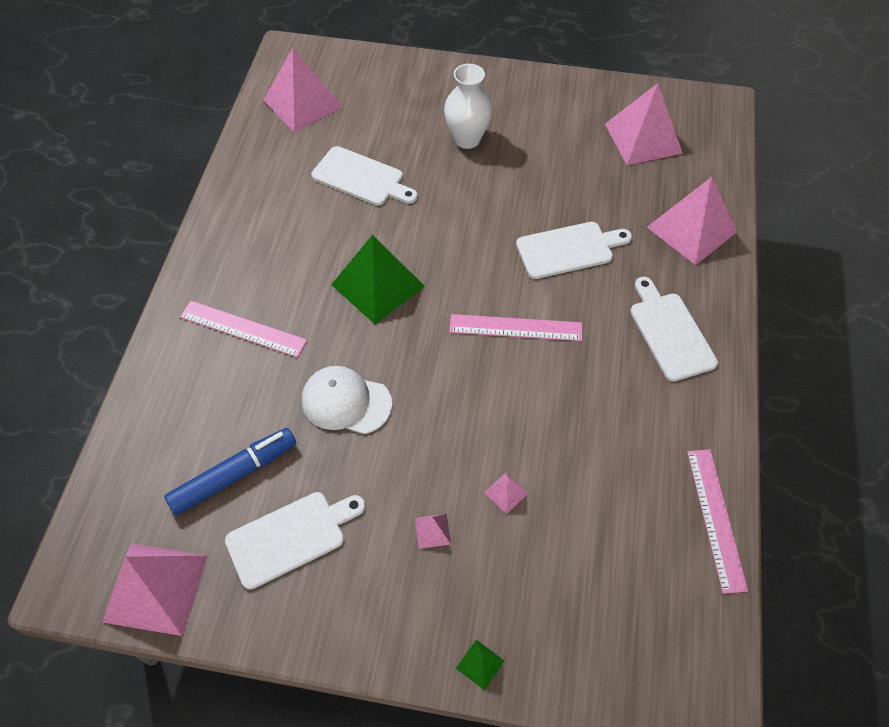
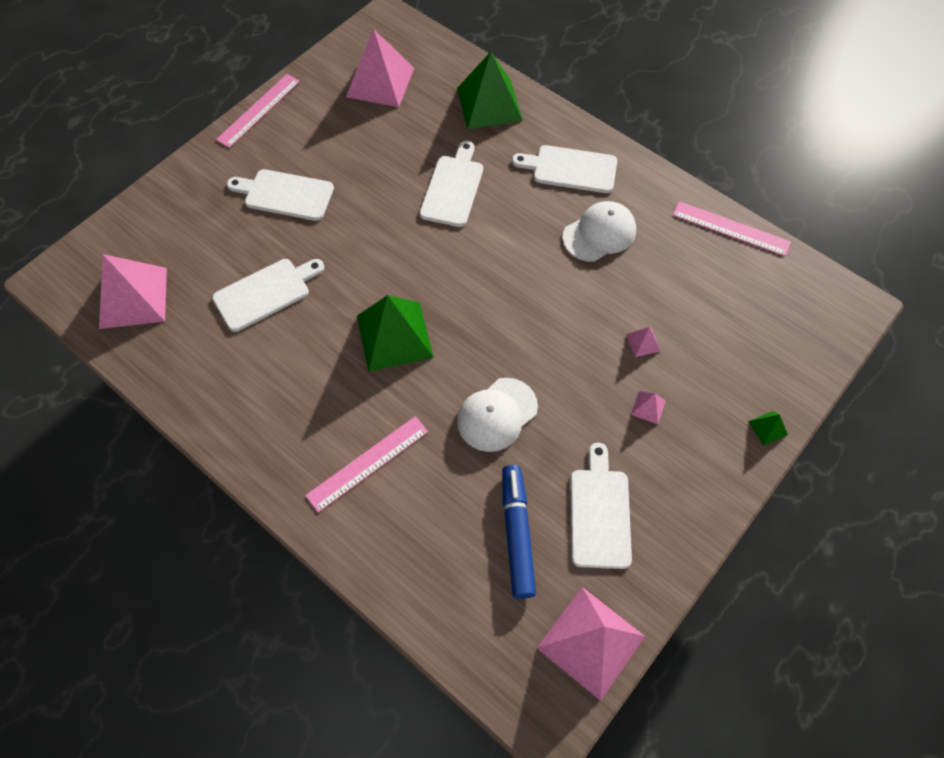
camera: 60 degrees left, 5 degrees up
white vase [444,64,492,149] -> white cutting board [227,169,334,221]
pink ruler [450,314,582,341] -> pink ruler moved to [216,74,300,148]
pink pyramid [647,177,737,265] -> green pyramid [457,52,523,129]
none -> white cap [563,201,636,262]

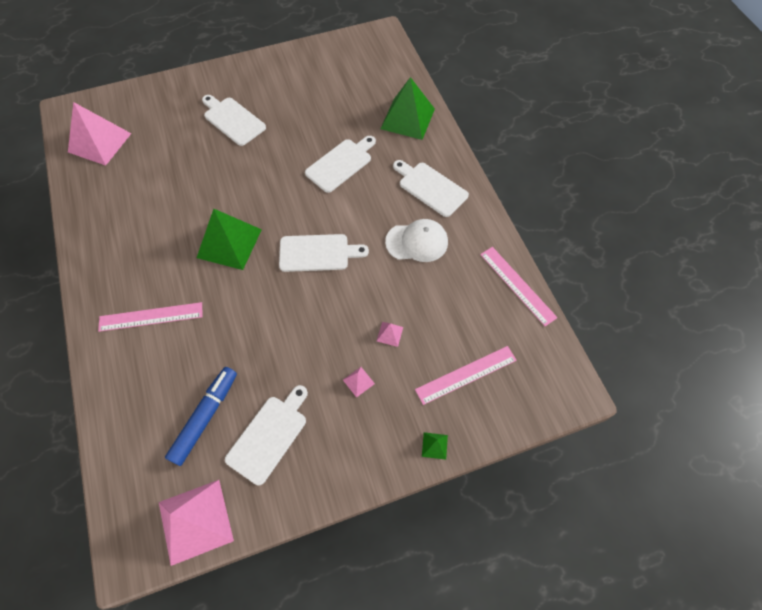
camera: 30 degrees right, 0 degrees up
white cutting board [212,259,325,332] -> white cutting board moved to [279,234,369,272]
pink ruler [216,74,300,148] -> pink ruler moved to [415,346,517,405]
pink pyramid [346,29,414,107] -> none
white cap [457,378,538,452] -> none

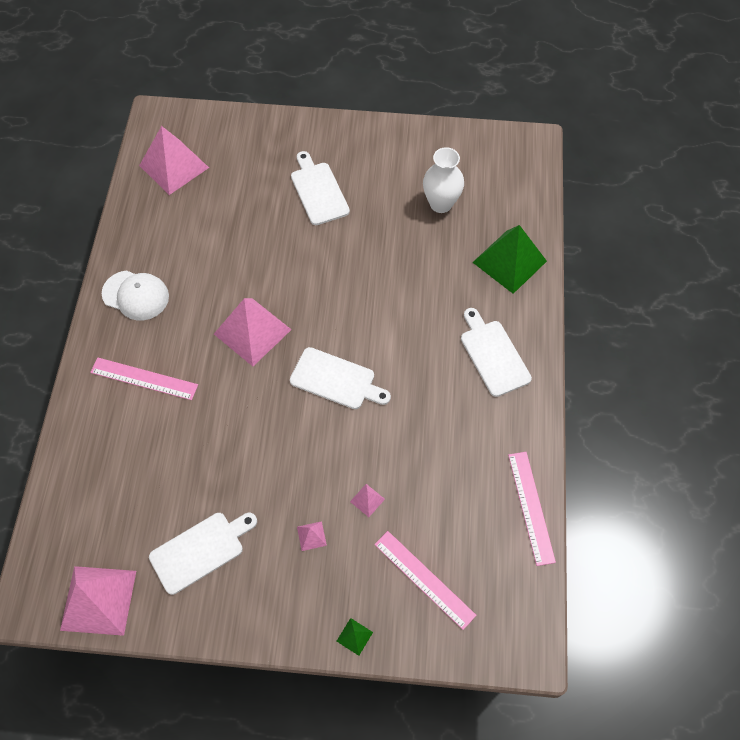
camera: 25 degrees right, 0 degrees up
blue marker [165,367,237,466] -> none
green pyramid [197,209,262,270] -> pink pyramid [214,298,292,366]
white cutting board [305,136,376,193] -> none
white cap [385,219,448,262] -> white cap moved to [102,270,169,320]
pink ruler [415,346,517,405] -> pink ruler turned 45 degrees clockwise [374,531,476,630]
none -> white vase [423,147,464,213]

